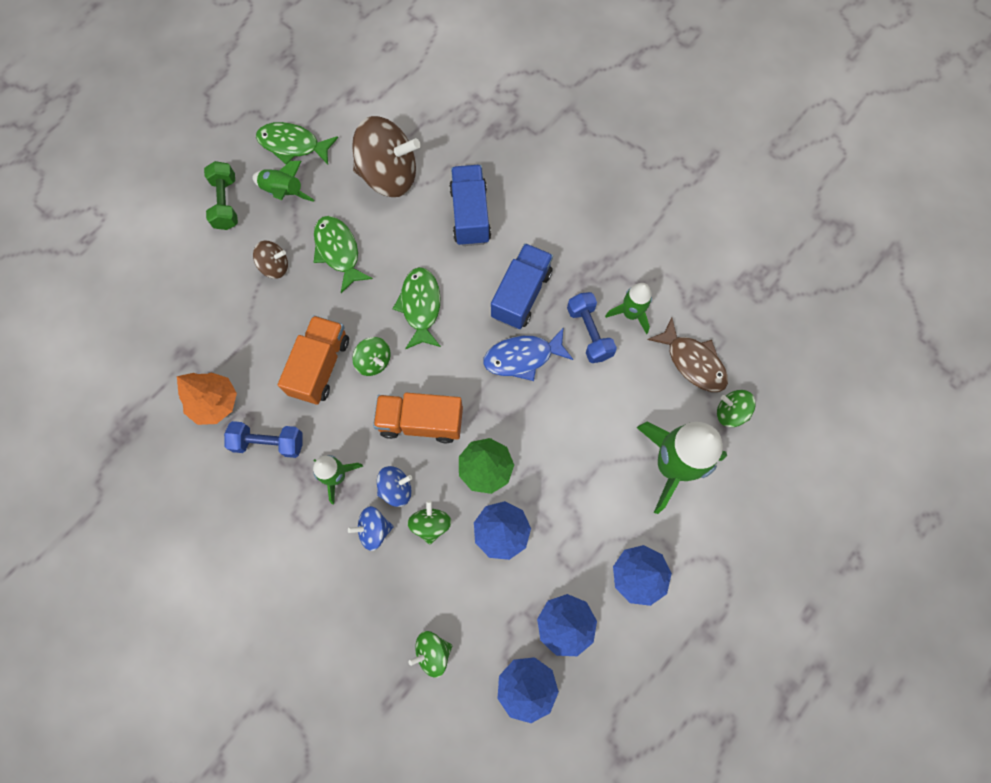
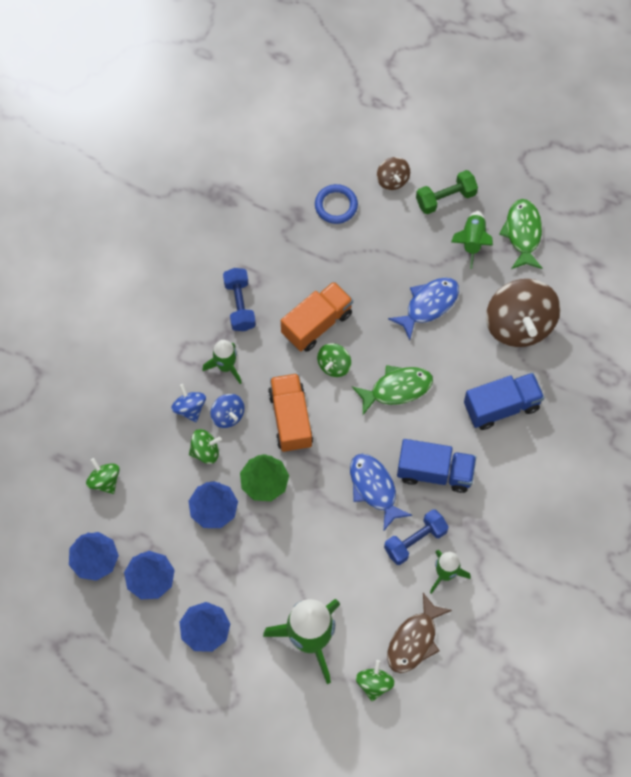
camera: 75 degrees right, 5 degrees down
orange tree [177,373,237,425] -> none
brown spinning top [253,241,288,279] -> brown spinning top moved to [377,157,410,190]
orange truck [278,315,349,405] -> orange truck turned 45 degrees counterclockwise [281,281,353,352]
green fish [314,216,373,293] -> blue fish [388,277,459,340]
none -> blue ring [315,184,358,224]

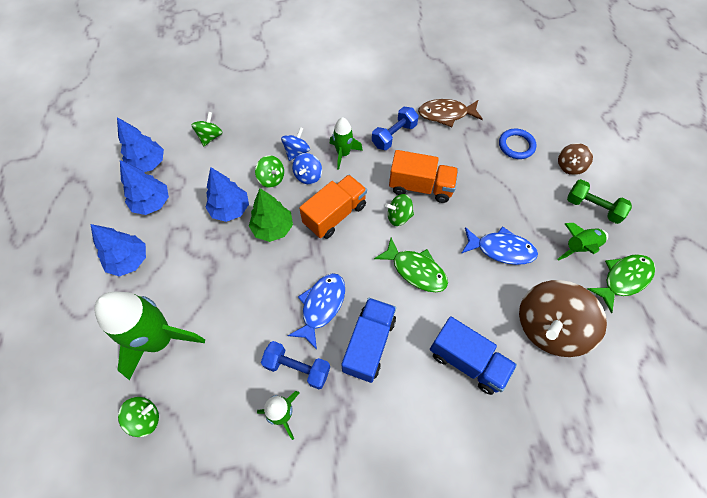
camera: 55 degrees right, 5 degrees down
brown fish [387,593,452,673] -> brown fish moved to [418,99,483,127]
blue truck [397,439,476,493] -> blue truck turned 135 degrees counterclockwise [341,298,396,383]

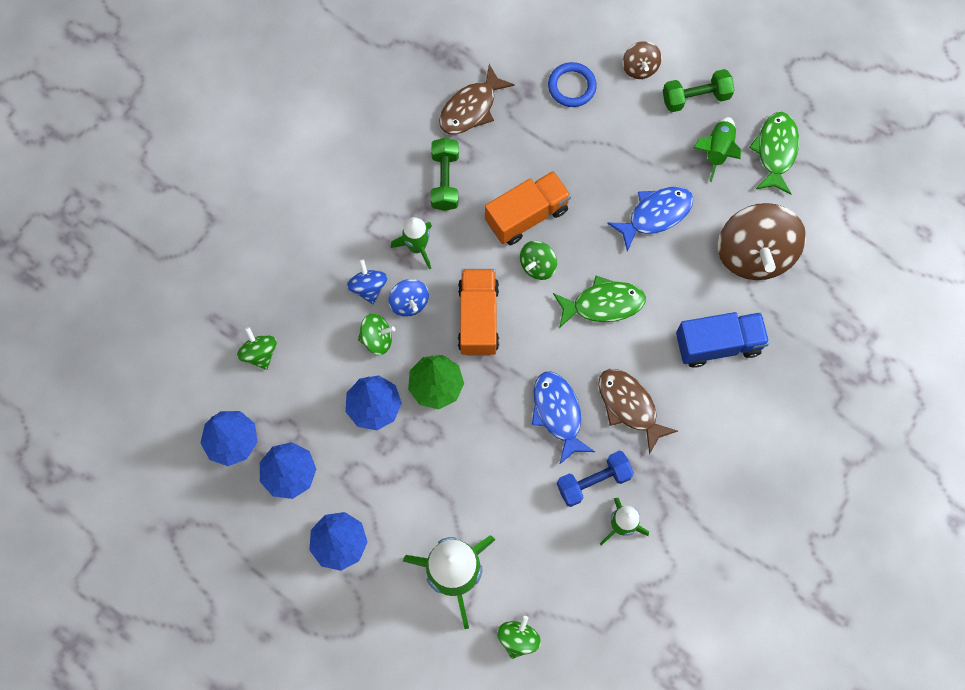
camera: 45 degrees left, 10 degrees up
blue truck [341,298,396,383] -> brown fish [598,369,678,455]
blue dumbbell [372,107,419,150] -> green dumbbell [431,138,459,211]

